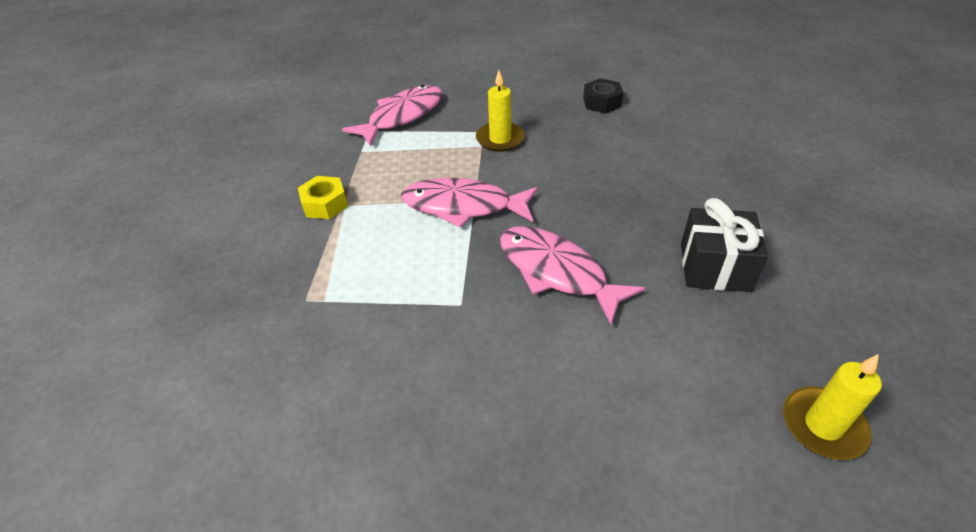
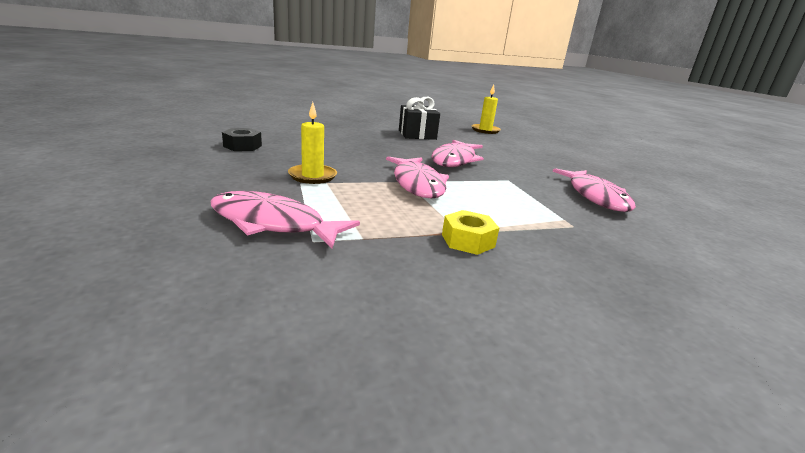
camera: 115 degrees left, 20 degrees down
none -> pink fish [553,169,636,212]

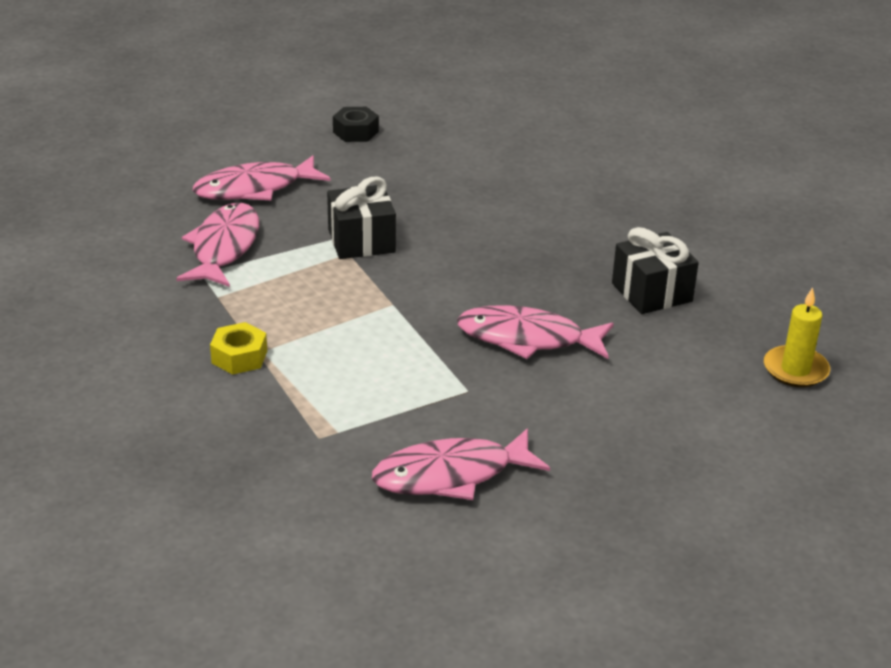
camera: 80 degrees right, 10 degrees up
black nut [222,128,262,151] -> black nut moved to [333,107,379,142]
yellow candle [288,102,337,184] -> black gift [327,177,396,259]
pink fish [386,157,449,199] -> pink fish moved to [193,155,331,200]

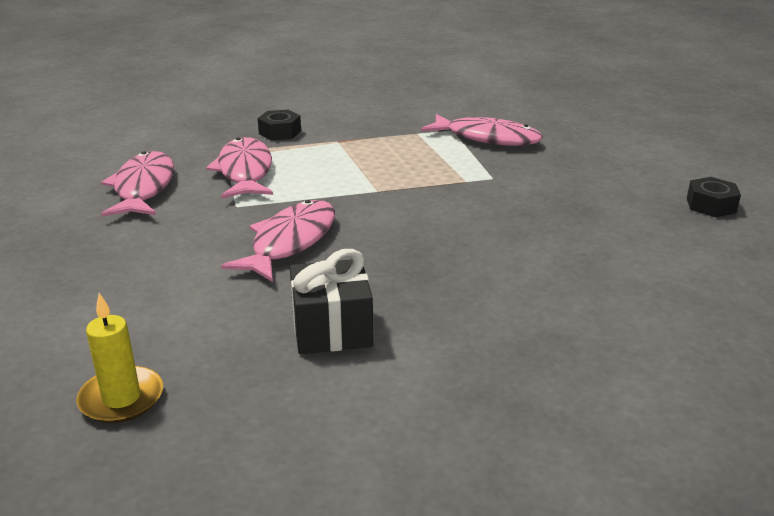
camera: 105 degrees right, 5 degrees down
pink fish [193,155,331,200] -> pink fish moved to [206,137,273,199]
yellow nut [210,322,267,375] -> none
black gift [327,177,396,259] -> none
none -> black nut [258,110,301,140]

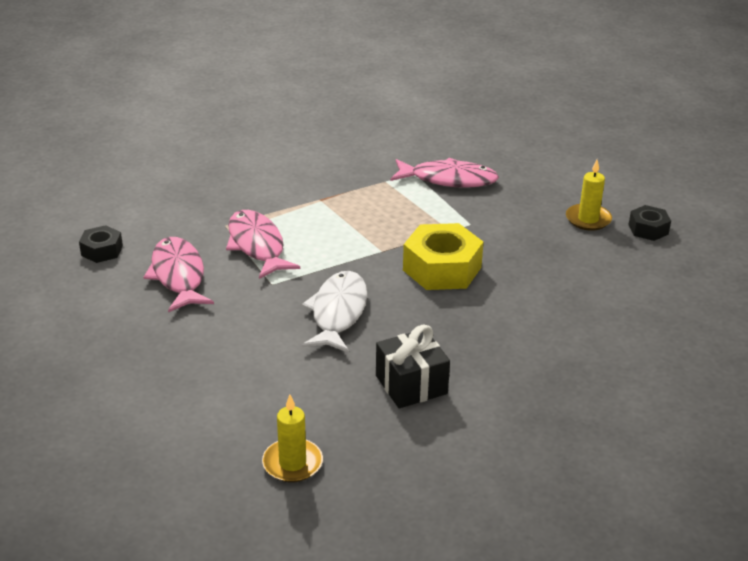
camera: 15 degrees left, 5 degrees up
pink fish [221,200,335,282] -> white fish [301,271,368,353]
black nut [258,110,301,140] -> black nut moved to [79,225,123,263]
none -> yellow nut [403,223,484,290]
none -> yellow candle [566,160,612,231]

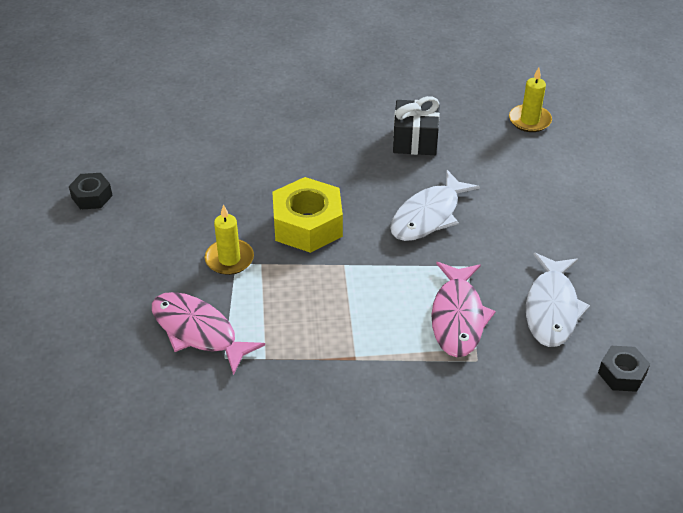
camera: 150 degrees left, 10 degrees up
pink fish [143,237,214,312] -> white fish [526,253,590,347]
yellow candle [566,160,612,231] -> yellow candle moved to [205,205,254,275]

